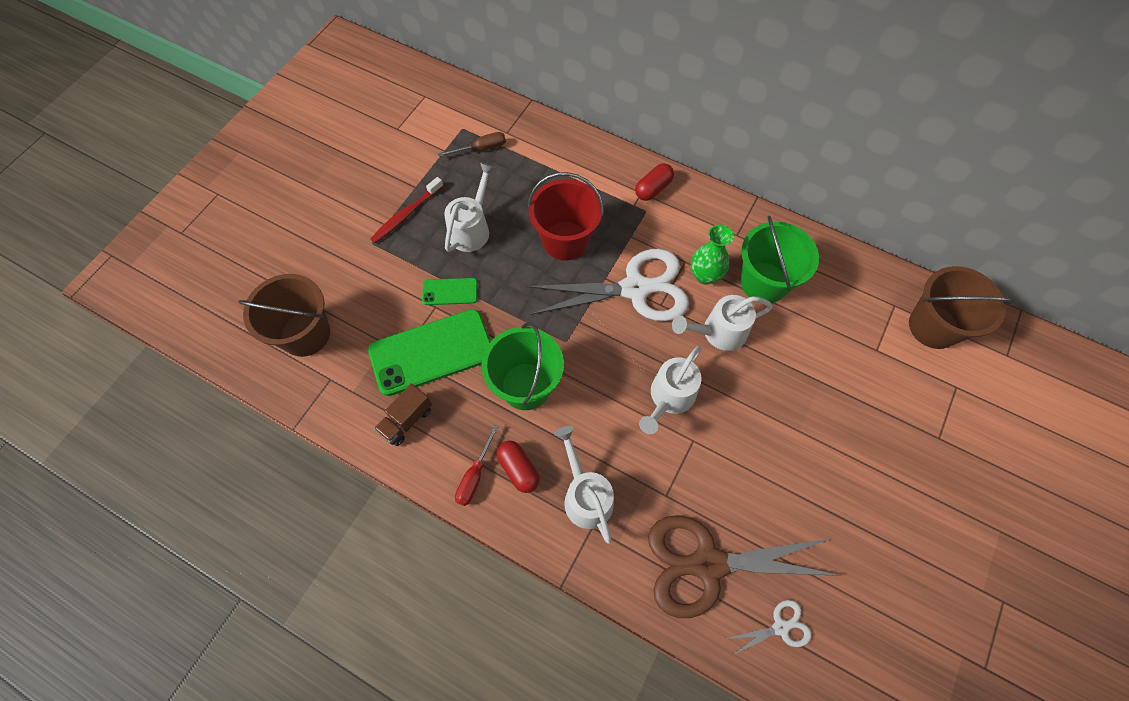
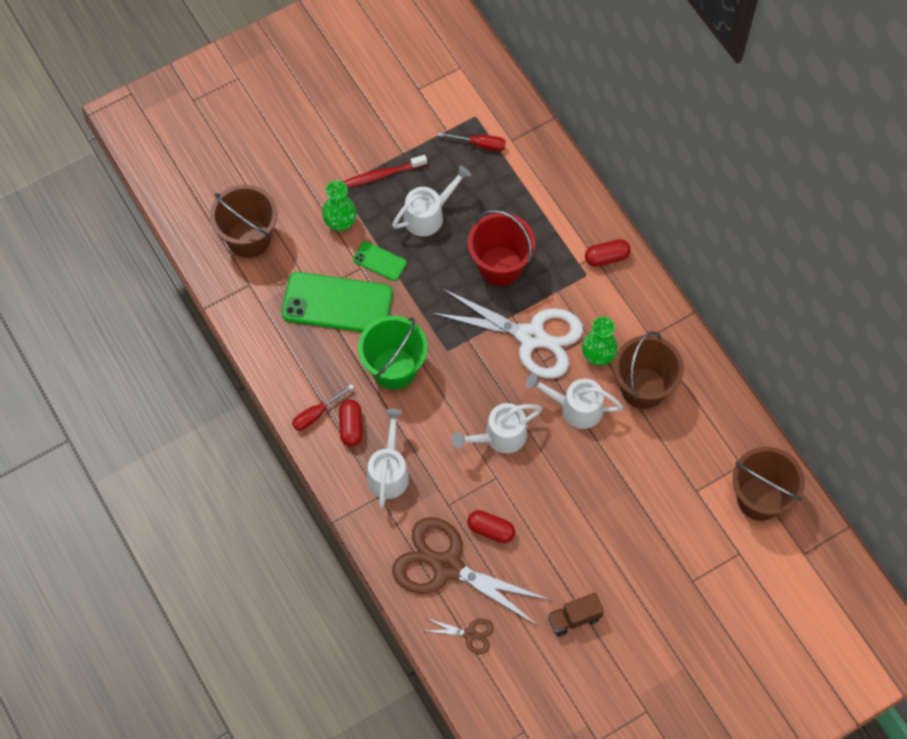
camera: 30 degrees right, 0 degrees up
brown truck [374,384,432,446] -> brown truck moved to [548,593,604,637]
brown screwdriver [438,132,506,157] -> red screwdriver [438,132,506,151]
white scissors [726,600,812,656] -> brown scissors [426,618,494,654]
green bucket [741,216,819,303] -> brown bucket [614,331,684,409]
none -> green vase [322,181,357,231]
none -> red capsule [467,510,515,543]

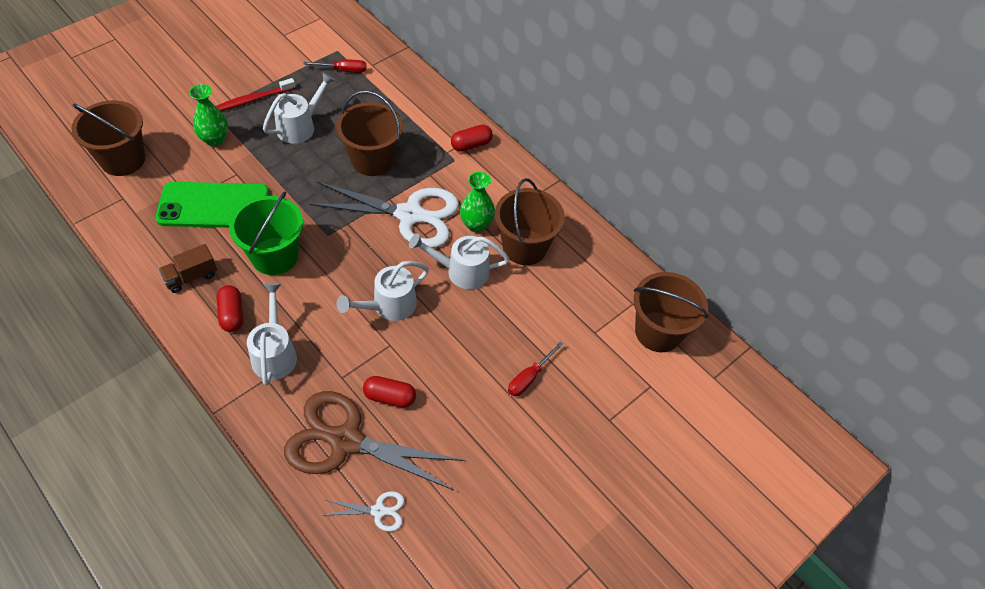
camera: 15 degrees left, 10 degrees down
red screwdriver [292,384,354,431] -> red screwdriver moved to [508,342,564,396]
green phone [353,241,407,281] -> none
brown scissors [426,618,494,654] -> white scissors [326,491,404,531]
red bucket [468,210,535,286] -> brown bucket [336,91,403,176]
brown truck [548,593,604,637] -> brown truck moved to [158,244,217,293]

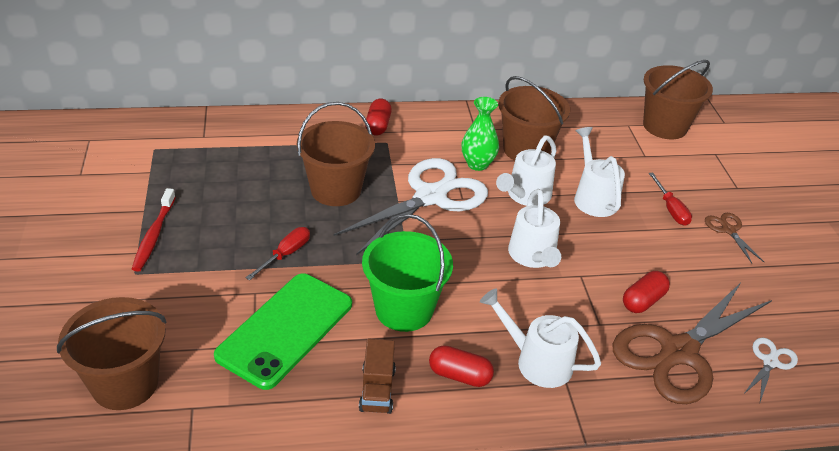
camera: 55 degrees left, 15 degrees down
green vase [189,84,228,146] -> none
white watering can [263,72,335,144] -> white watering can moved to [574,127,625,217]
red screwdriver [303,60,366,73] -> red screwdriver moved to [246,227,310,280]
none -> brown scissors [705,213,764,263]

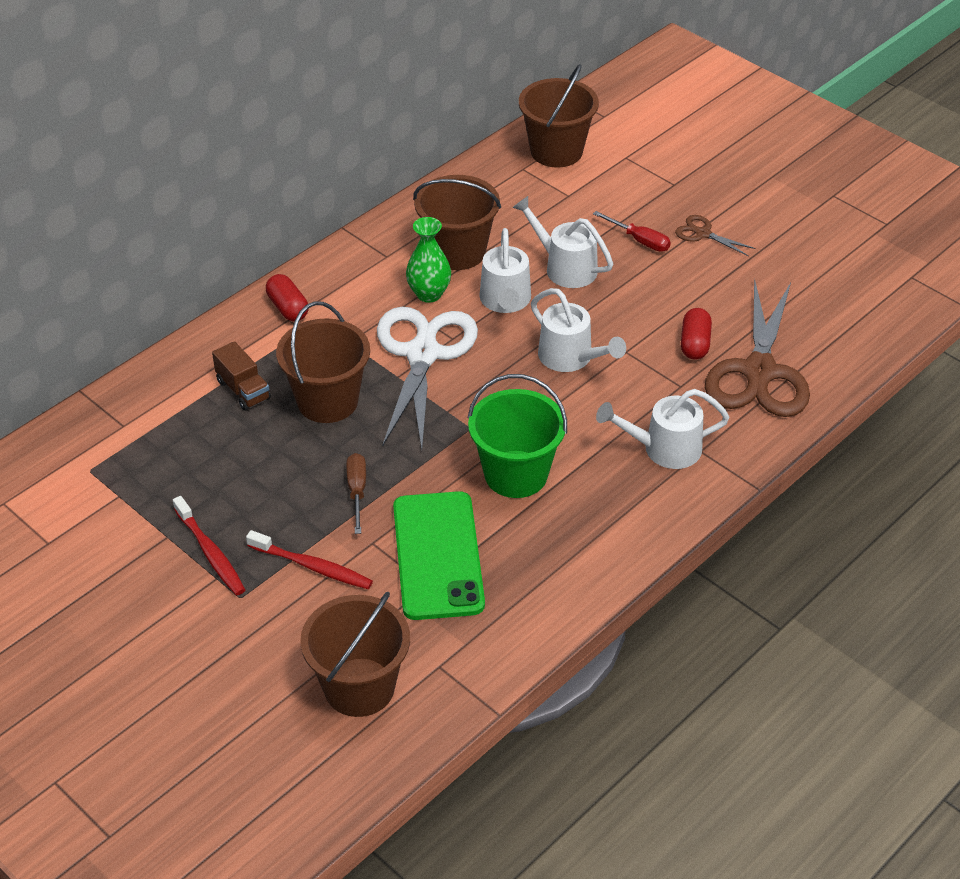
camera: 35 degrees left, 5 degrees up
red screwdriver [246,227,310,280] -> brown screwdriver [346,453,366,534]
brown truck [359,339,396,414] -> brown truck moved to [212,341,271,411]
red capsule [429,345,494,387] -> none
white scissors [743,337,798,402] -> none
none -> red toothbrush [246,530,373,589]

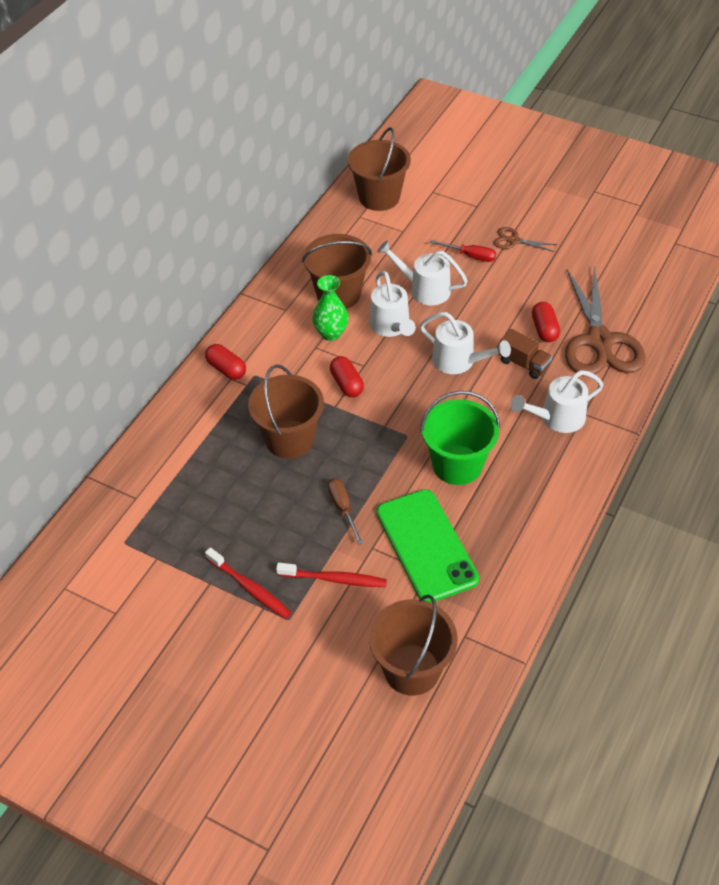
camera: 15 degrees left, 5 degrees up
brown truck [212,341,271,411] -> brown truck moved to [499,329,552,379]
white scissors [377,307,478,449] -> red capsule [330,356,364,397]

